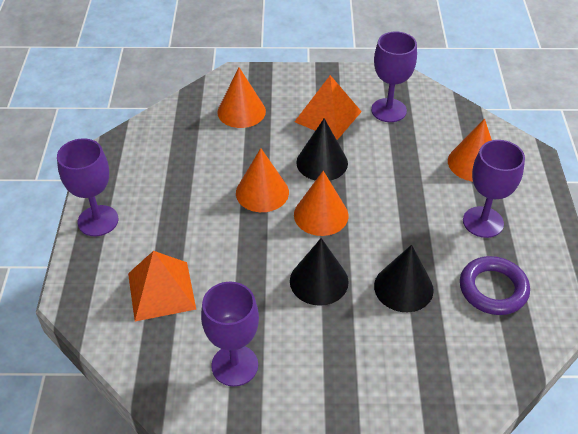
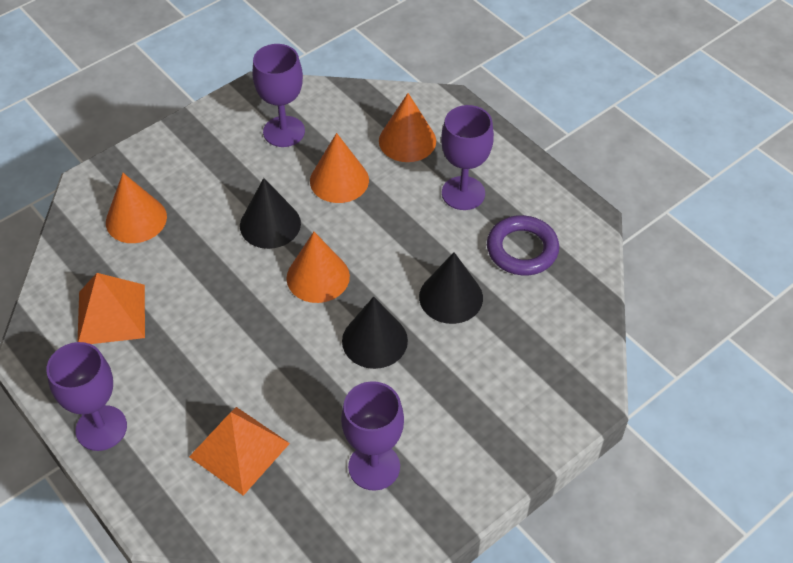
camera: 40 degrees left, 5 degrees up
orange cone [236,148,289,212] -> orange cone moved to [310,133,369,203]
orange pyramid [294,75,362,140] -> orange pyramid moved to [78,273,145,344]

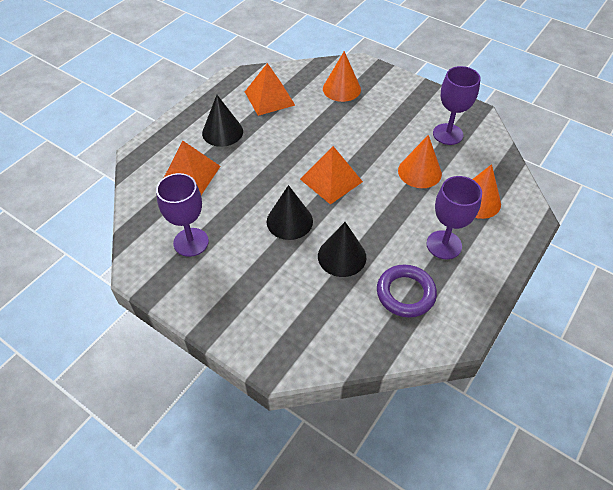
camera: 75 degrees right, 0 degrees up
purple goblet [46,342,127,451] -> none
black cone [240,178,301,249] -> black cone moved to [202,95,243,147]
orange cone [286,232,350,303] -> orange pyramid [300,146,363,205]

